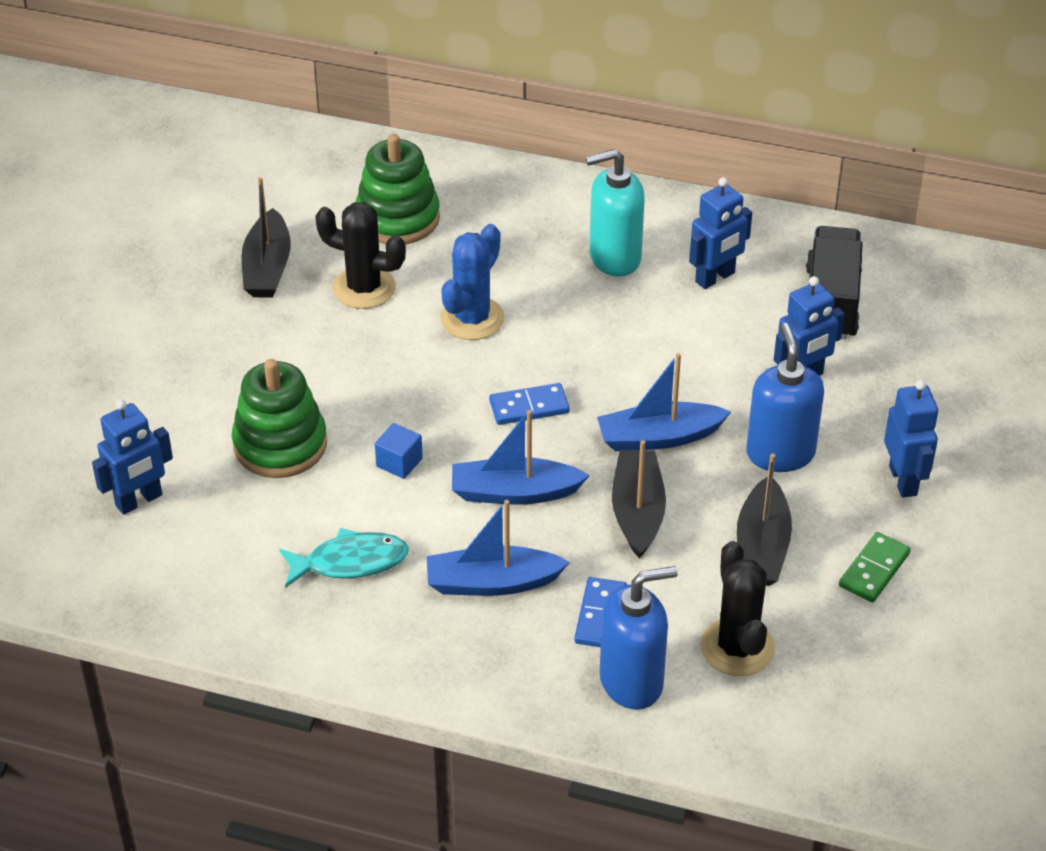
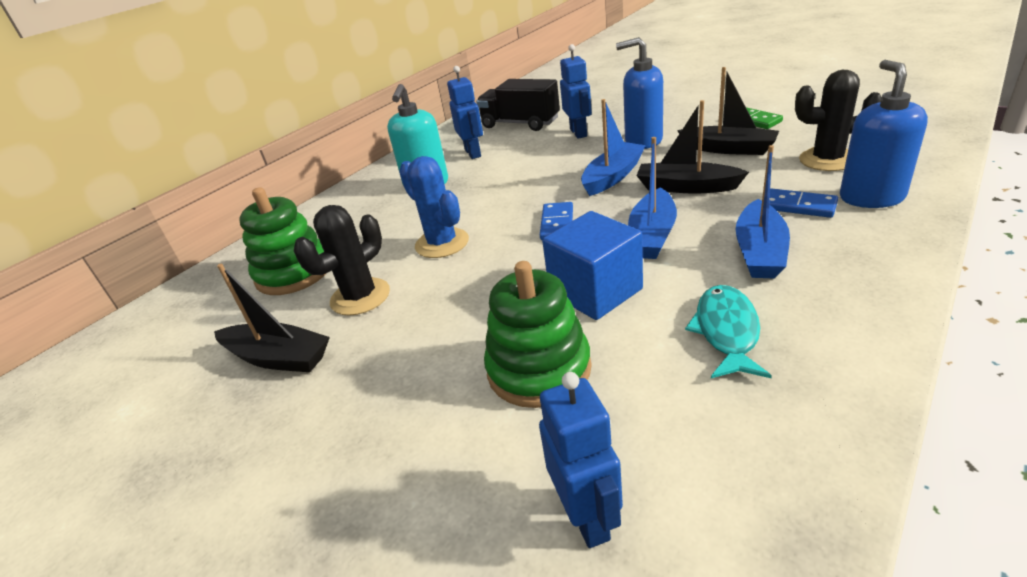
camera: 65 degrees left, 10 degrees down
blue cube [375,423,423,479] -> blue cube [542,211,643,320], size x2.05
blue boat [597,353,731,451] -> blue boat turned 150 degrees counterclockwise [581,99,646,196]
blue robot [884,380,938,498] -> none

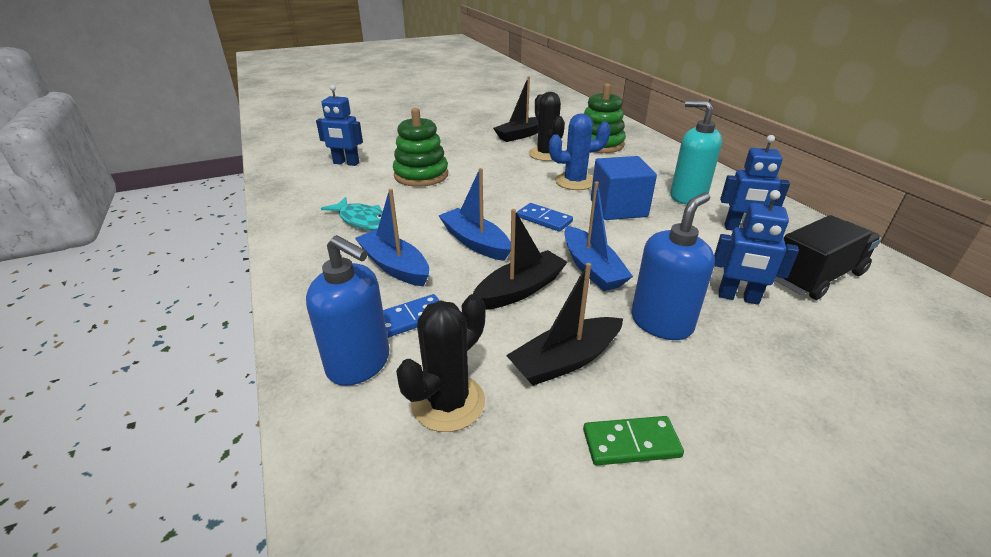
camera: 115 degrees right, 0 degrees up
blue cube [542,211,643,320] -> blue cube moved to [591,156,657,220]

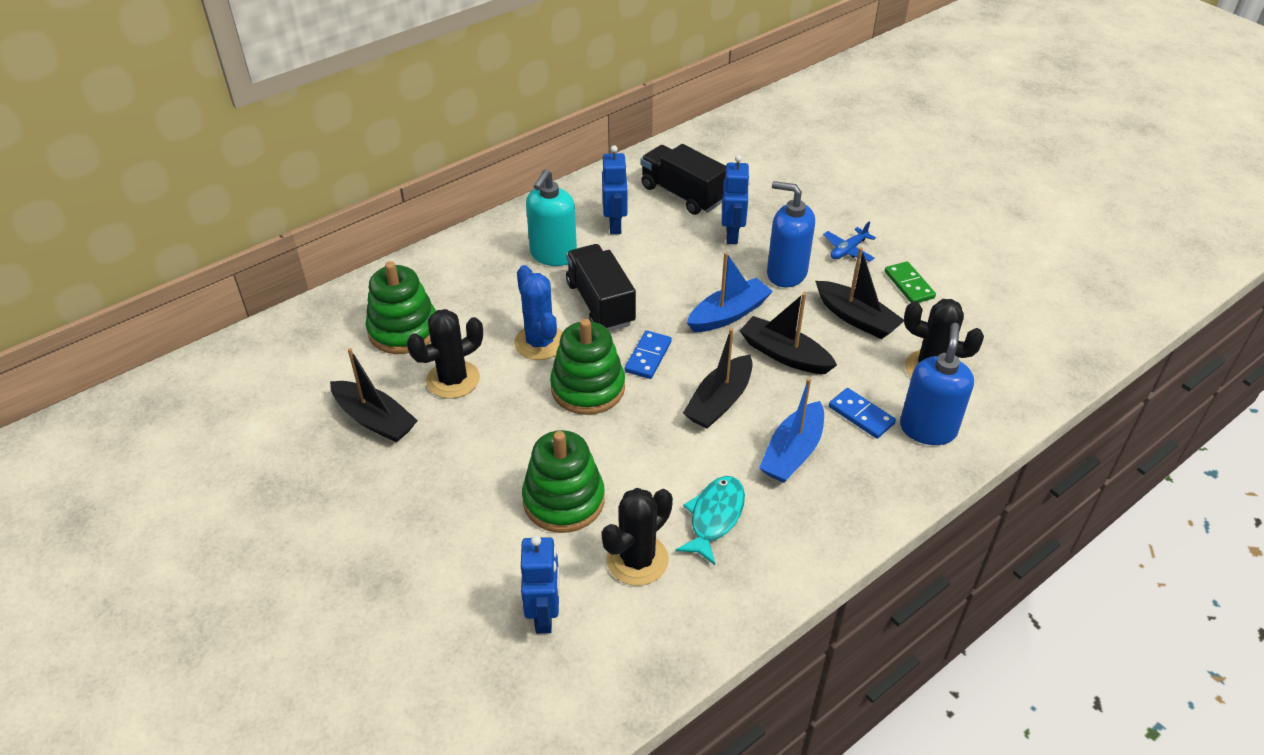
camera: 105 degrees left, 10 degrees up
blue boat [438,168,511,261] -> black boat [683,328,753,429]
blue cube [591,156,657,220] -> black truck [566,244,636,331]
none -> green stacking toy [550,319,625,415]
none -> black cactus [601,488,673,586]
none -> blue plane [823,221,876,262]

